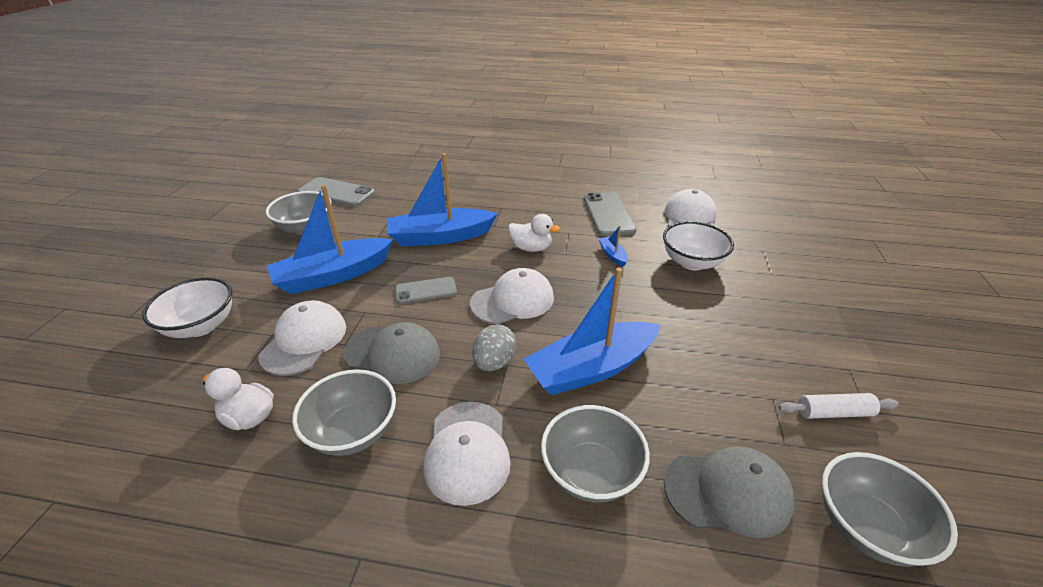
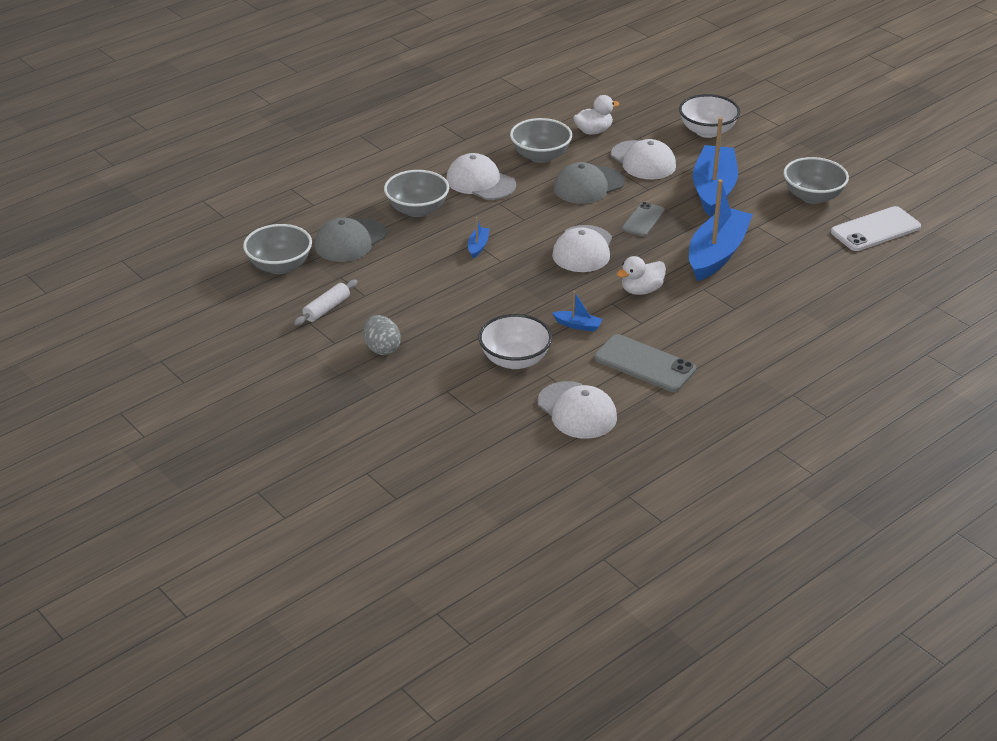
camera: 130 degrees right, 0 degrees up
grey phone [298,177,375,207] -> white phone [831,206,921,251]
grey egg [472,324,517,371] -> grey egg moved to [363,315,401,355]
blue boat [524,268,661,395] -> blue boat [468,217,489,258], size x0.41

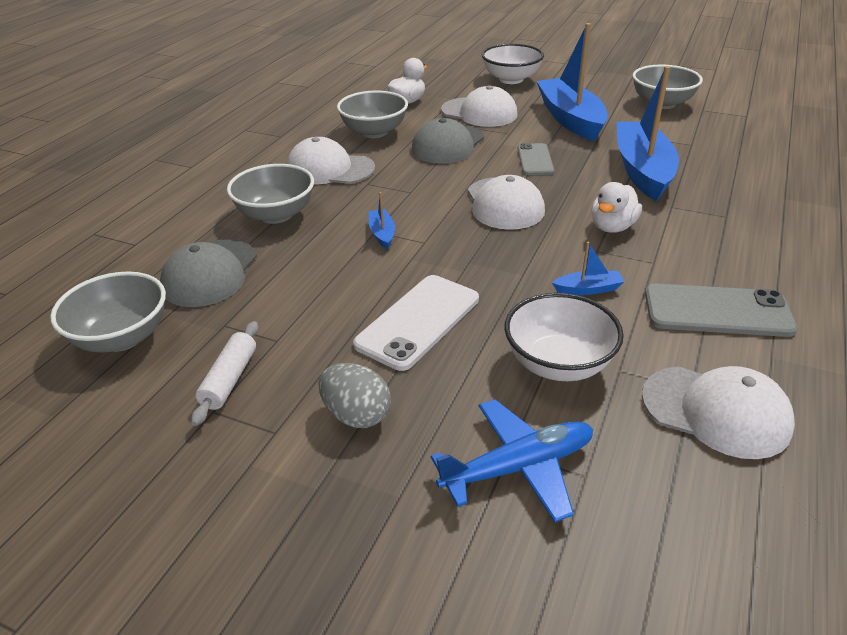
camera: 25 degrees left, 0 degrees up
white phone [831,206,921,251] -> white phone moved to [353,275,479,371]
none -> blue plane [431,399,593,522]

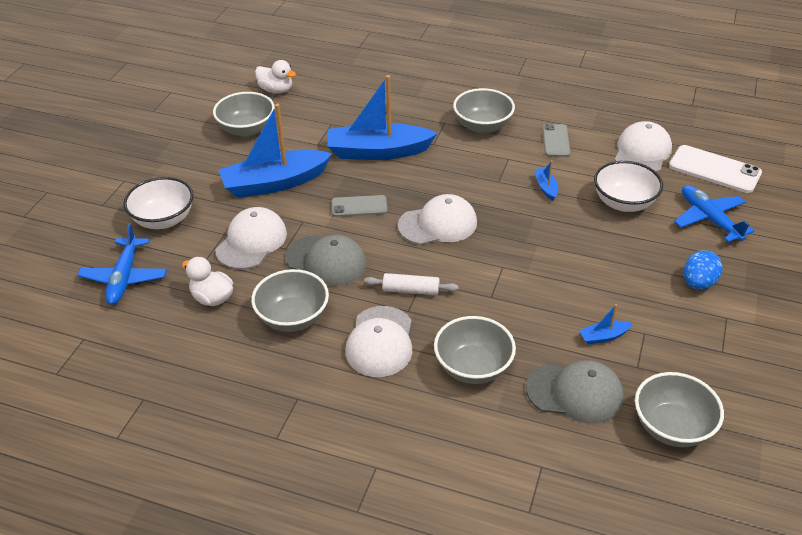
camera: 95 degrees left, 5 degrees up
white rolling pin [191,321,258,426] -> white rolling pin moved to [364,273,459,295]
grey egg [319,363,391,428] -> blue egg [684,250,722,290]
white phone [353,275,479,371] -> white phone moved to [669,145,762,193]
blue boat [369,192,395,249] -> blue boat moved to [579,304,633,344]
white duck [591,182,642,233] -> white duck moved to [255,60,296,93]
grey phone [645,283,798,337] -> grey phone [542,124,571,157], size x0.63
none -> blue plane [77,223,167,305]
none -> grey bowl [453,88,515,134]

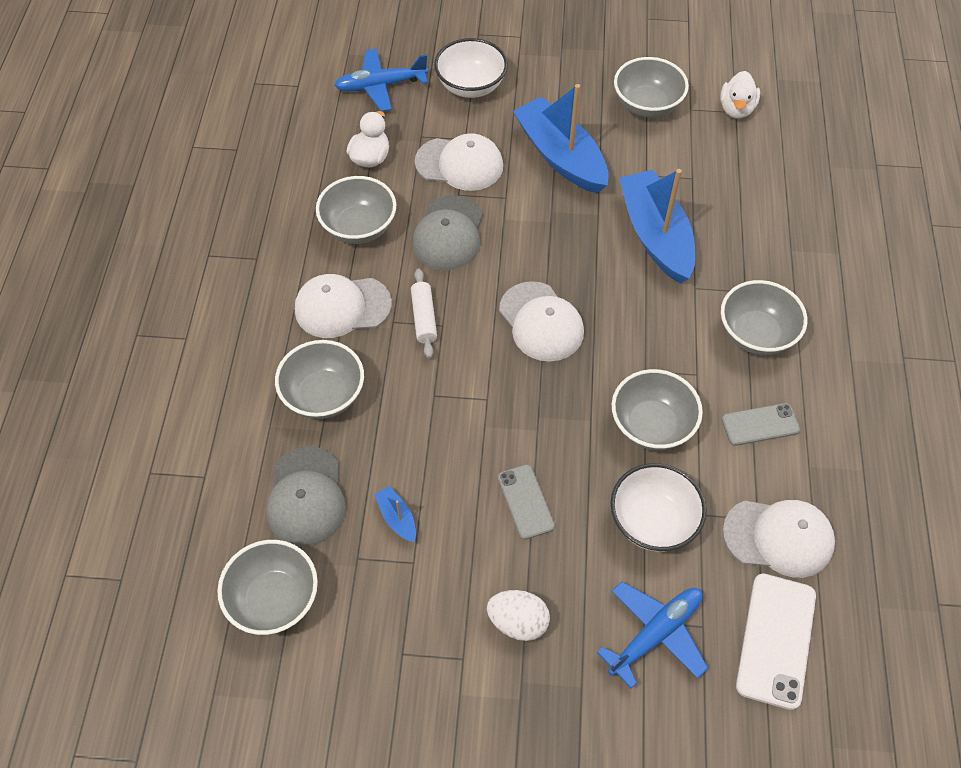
camera: 75 degrees right, 15 degrees up
grey phone [331,195,388,217] -> grey phone moved to [498,464,555,540]
blue boat [535,160,558,201] -> grey bowl [612,369,703,450]
blue egg [684,250,722,290] -> white egg [487,590,550,641]

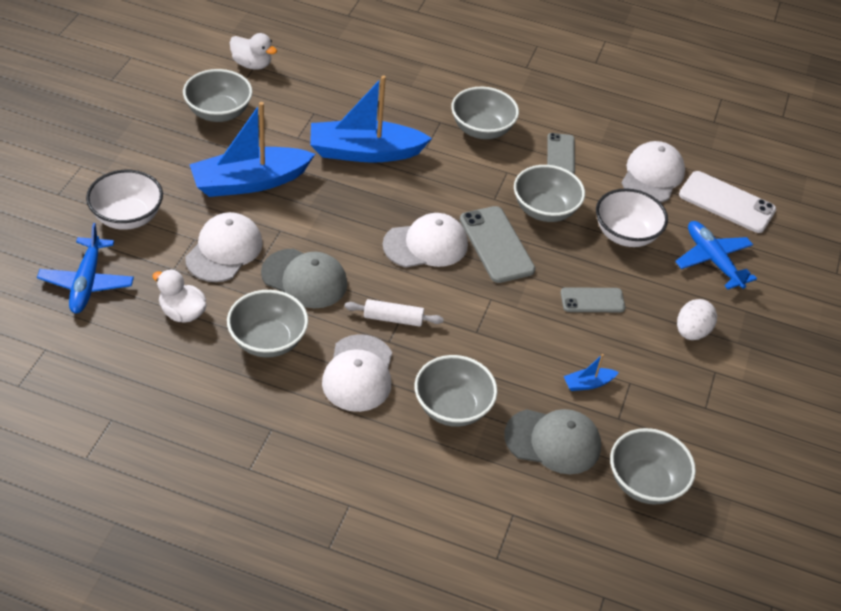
camera: 80 degrees left, 10 degrees down
none -> grey phone [460,206,535,283]

